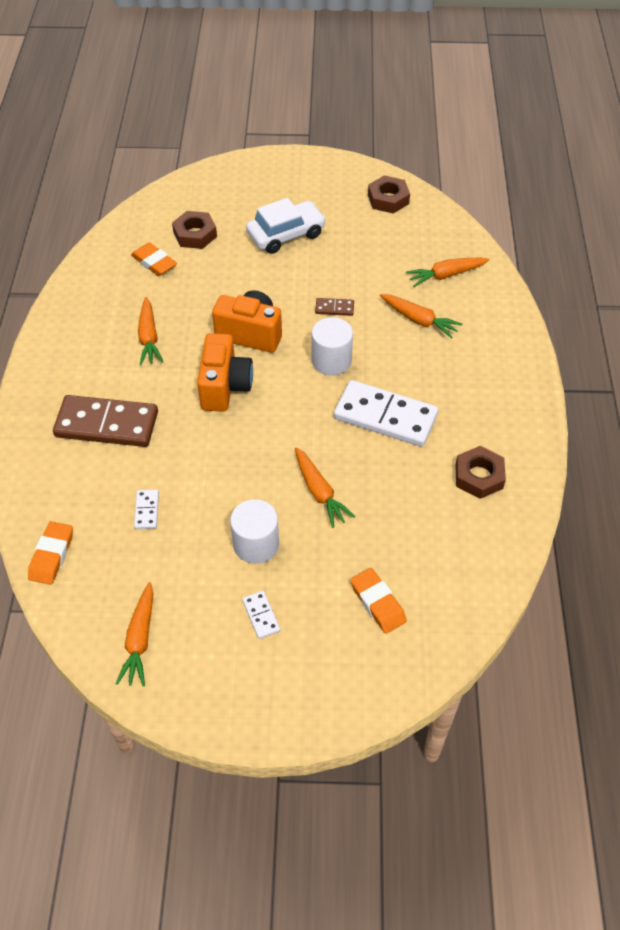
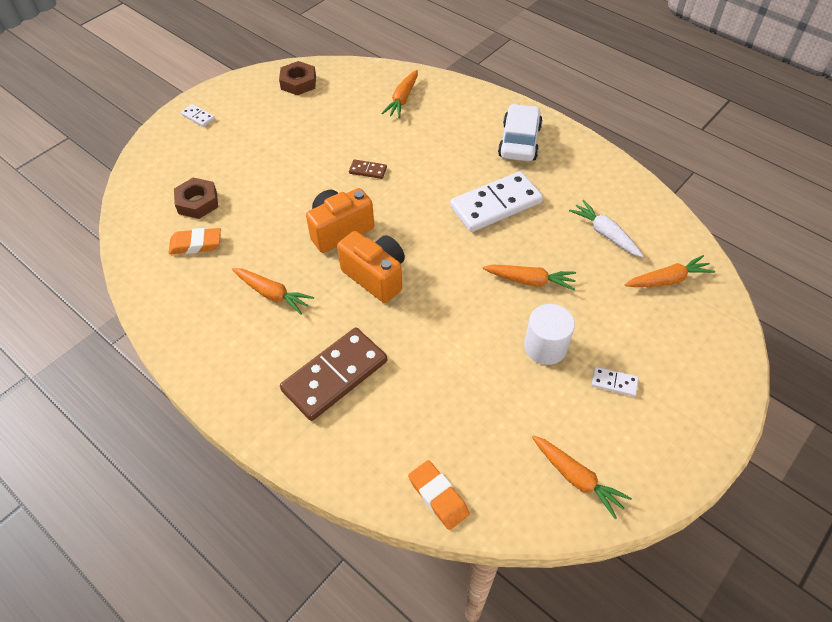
camera: 50 degrees left, 0 degrees up
white domino [134,489,159,529] -> white domino moved to [181,104,215,127]
white car [246,198,326,254] -> white car moved to [498,104,543,161]
white cylinder [312,317,353,376] -> none
brown domino [315,298,354,316] -> brown domino turned 60 degrees clockwise [349,159,387,179]
orange eraser [350,568,407,634] -> none
orange carrot [380,294,463,339] -> orange carrot moved to [625,255,715,287]
brown nut [455,446,506,499] -> none
none -> white carrot [569,200,644,258]

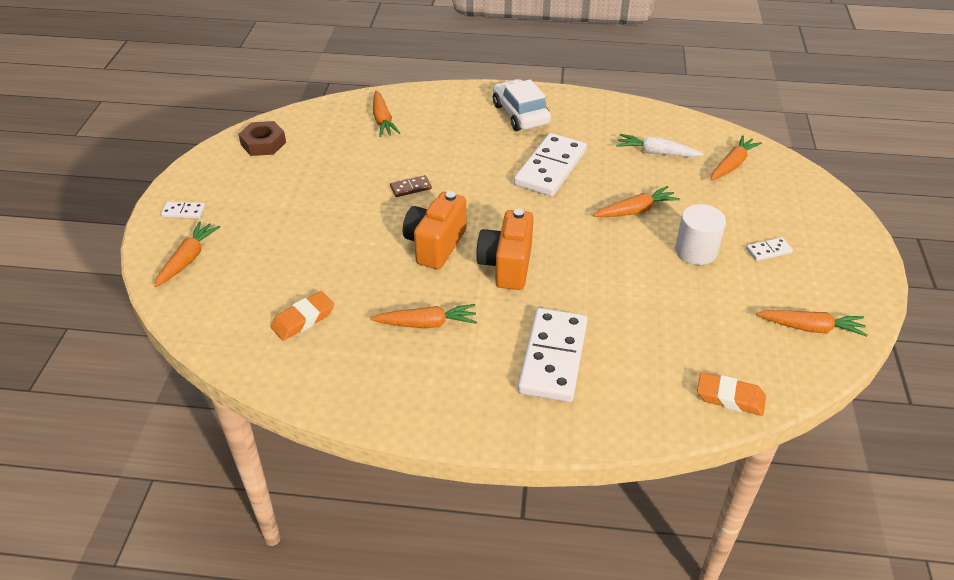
camera: 35 degrees left, 10 degrees down
brown nut [174,177,218,219] -> none
brown domino [280,328,387,421] -> white domino [518,308,588,402]
orange camera [337,231,405,303] -> orange camera turned 90 degrees counterclockwise [476,209,534,290]
none -> orange carrot [154,221,220,287]

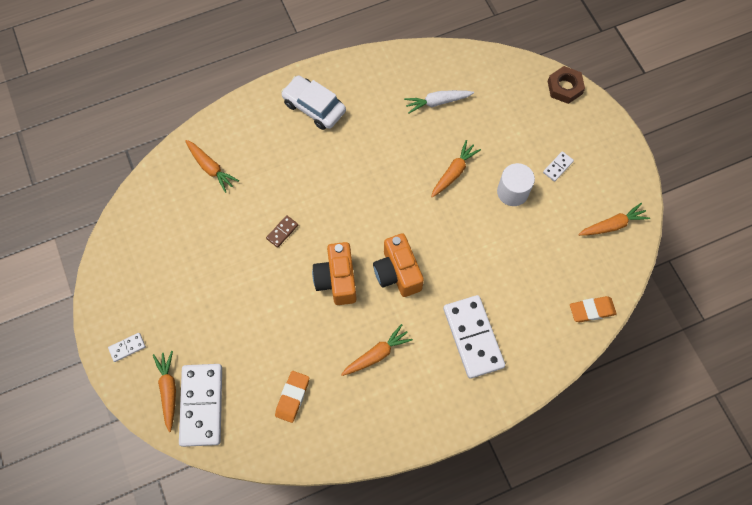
camera: 30 degrees left, 25 degrees up
brown nut [238,121,286,156] -> brown nut moved to [548,66,585,104]
white domino [514,133,587,196] -> white domino moved to [179,364,222,447]
orange carrot [710,135,762,180] -> none

